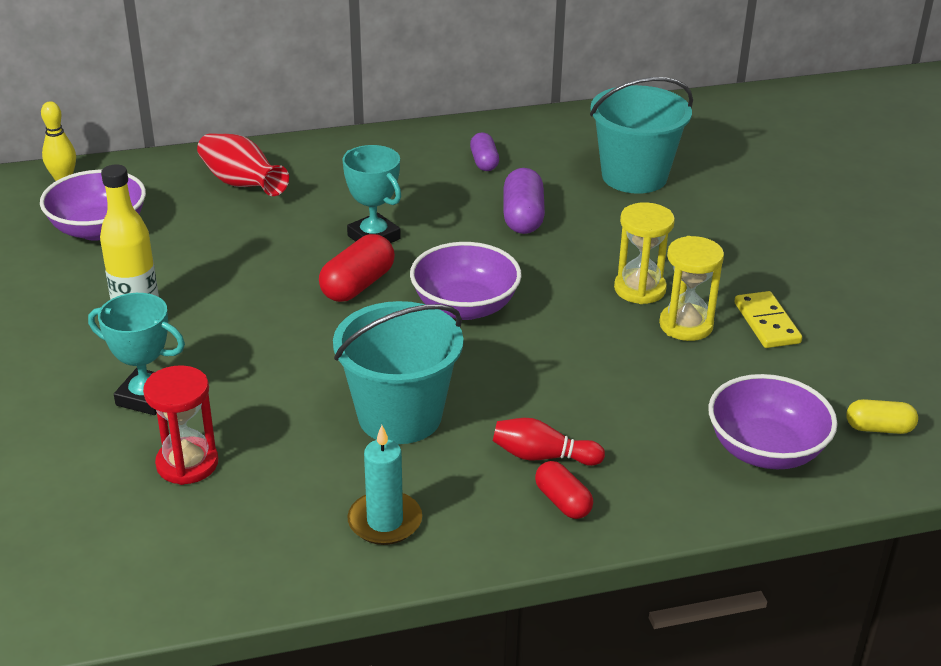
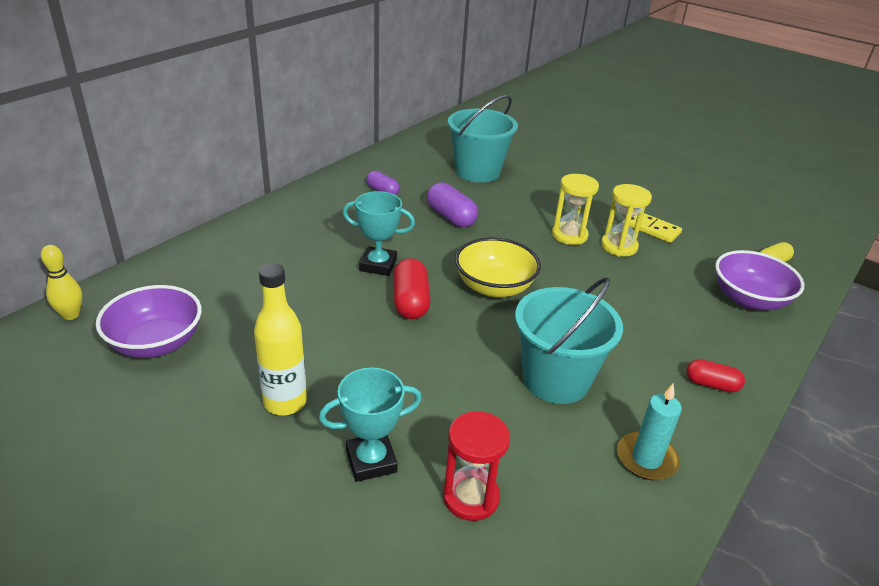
camera: 40 degrees left, 0 degrees up
red vase [197,133,289,196] -> none
purple bowl [410,242,522,320] -> yellow bowl [455,238,541,298]
red bowling pin [493,418,605,466] -> none

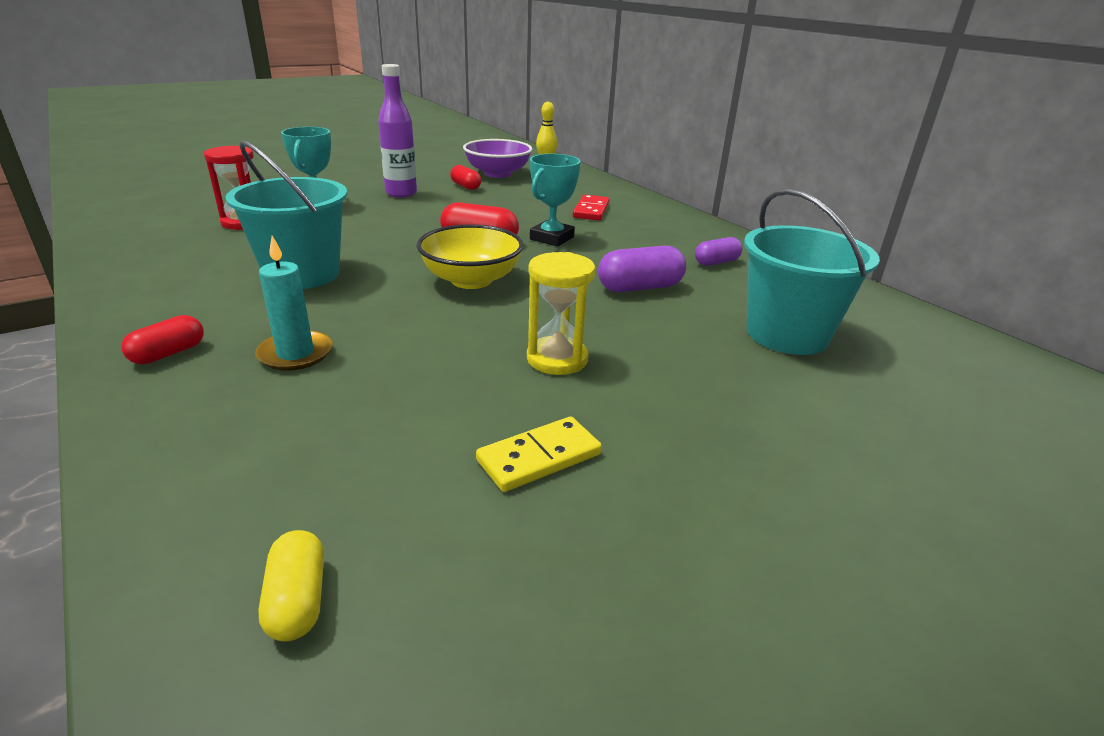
camera: 110 degrees right, 5 degrees down
yellow bottle [254,264,307,415] -> purple bottle [378,64,417,197]
yellow hourglass [601,184,652,256] -> none
turquoise candle [617,383,682,480] -> turquoise candle moved to [255,236,333,371]
purple bowl [715,250,805,310] -> none
none -> red capsule [450,165,481,190]
none -> red domino [573,195,609,220]

